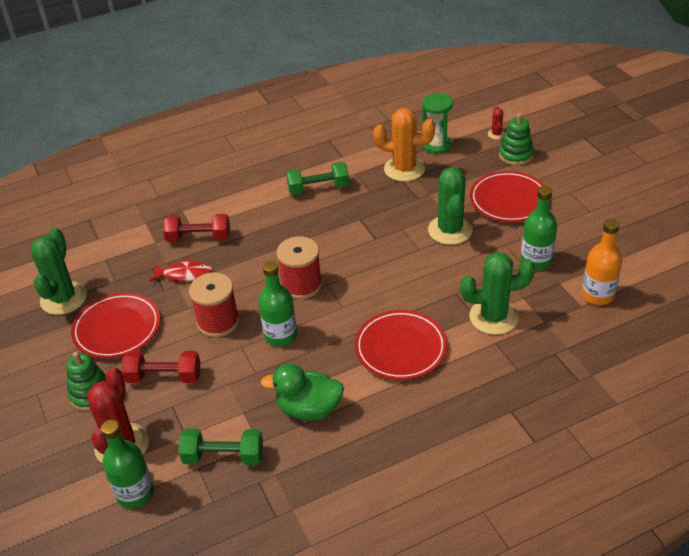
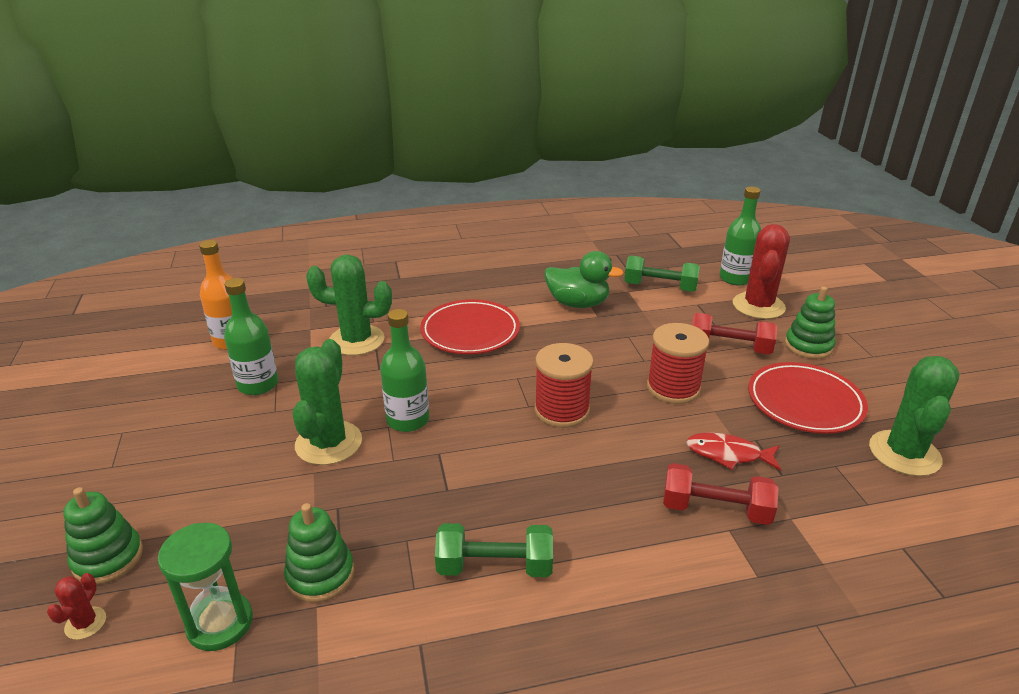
camera: 170 degrees left, 10 degrees down
green bottle [258,261,297,346] -> green bottle moved to [380,309,429,432]
orange cactus [373,108,435,182] -> green stacking toy [284,503,354,602]
red plate [470,171,545,222] -> none

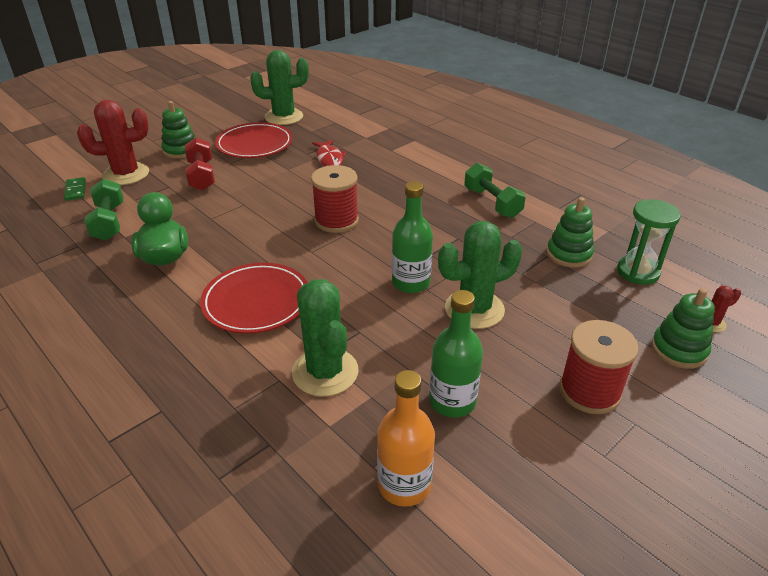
camera: 120 degrees left, 5 degrees up
red spool [647,323,709,404] -> red spool moved to [559,320,639,414]
red dumbbell [663,463,778,525] -> none
green bottle [720,186,761,285] -> green domino [64,177,86,201]

